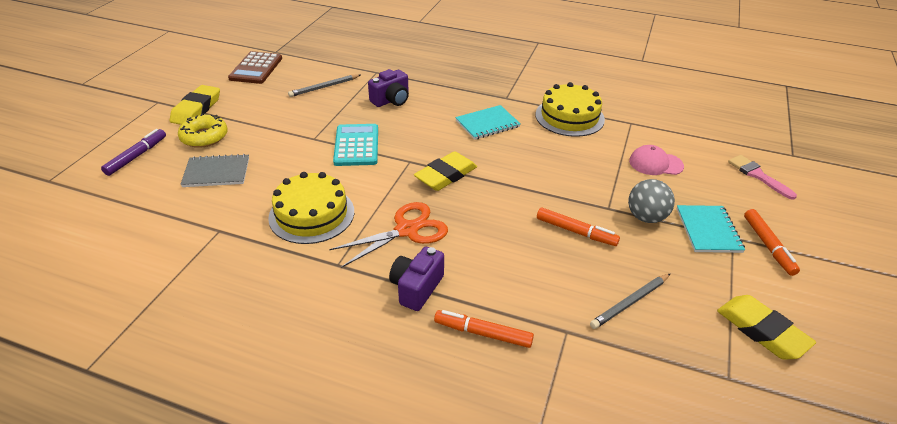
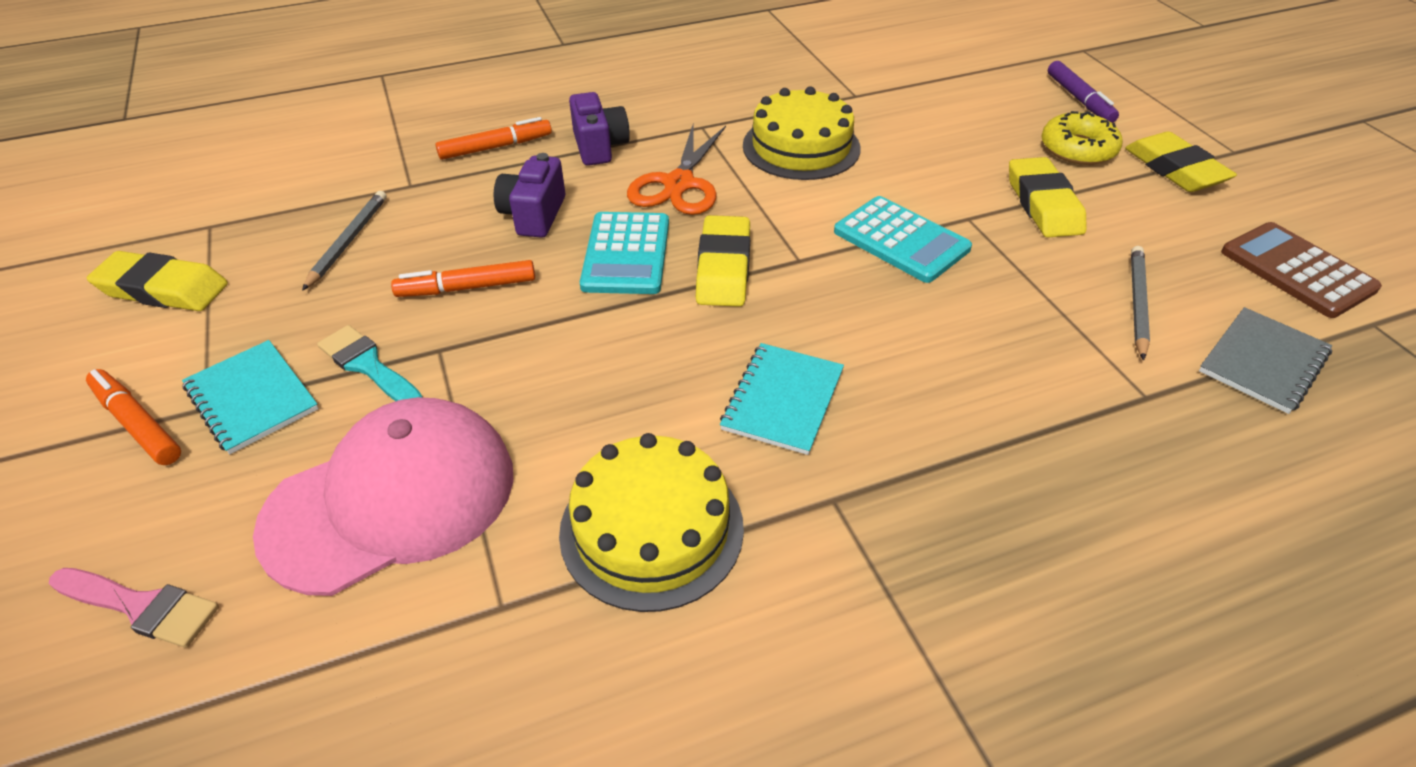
camera: 140 degrees right, 5 degrees up
grey notebook [180,154,249,187] -> grey notebook moved to [1199,307,1332,414]
purple camera [368,69,409,107] -> purple camera moved to [494,153,565,238]
grey ball [628,179,675,223] -> turquoise brush [317,325,423,401]
pink cap [629,145,684,175] -> pink cap [253,397,514,596], size x2.02
none -> turquoise calculator [580,212,669,294]
none -> yellow eraser [1009,157,1087,238]

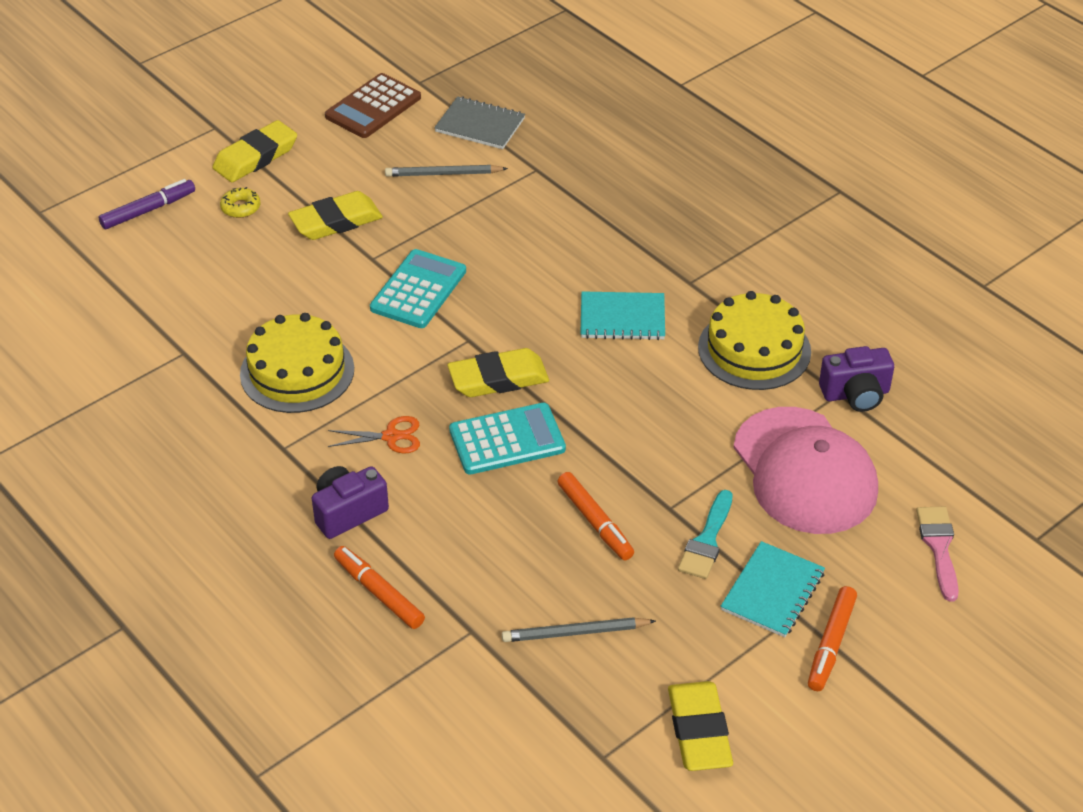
camera: 110 degrees left, 0 degrees up
pink cap [253,397,514,596] -> pink cap turned 150 degrees counterclockwise [733,407,878,534]
purple camera [494,153,565,238] -> purple camera moved to [819,346,894,412]
orange scissors [627,125,726,215] -> orange scissors [328,416,420,454], size x0.59
yellow donut [1041,111,1123,165] -> yellow donut [220,187,261,218], size x0.60

